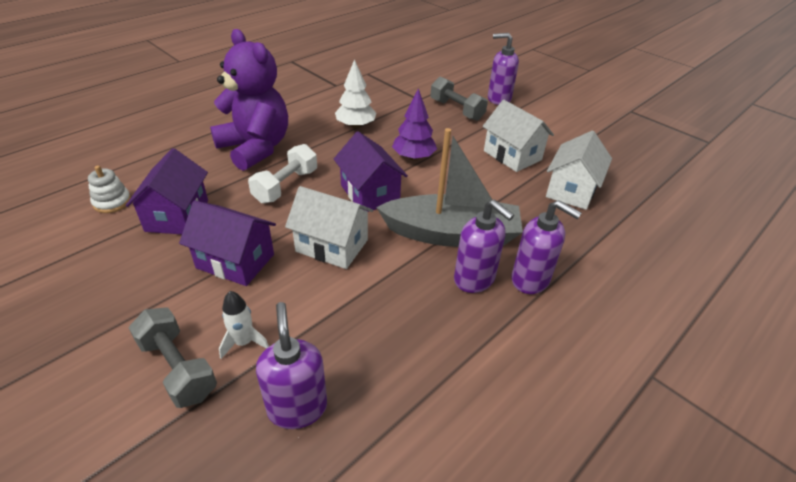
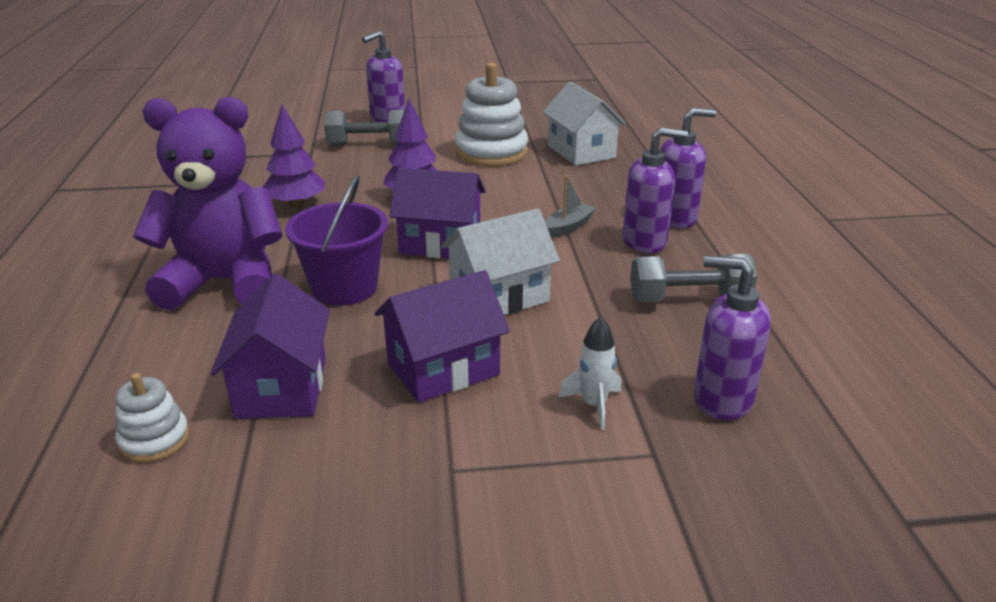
camera: 50 degrees left, 10 degrees down
purple house [126,148,208,234] -> purple house turned 45 degrees clockwise [210,274,330,419]
grey dumbbell [129,308,217,408] -> grey dumbbell moved to [630,254,758,302]
white dumbbell [248,144,317,204] -> purple bucket [285,175,388,306]
white tree [335,59,376,129] -> purple tree [262,105,325,208]
grey boat [376,128,523,247] -> grey boat [545,175,596,238], size x0.40
white house [482,100,554,172] -> white stacking toy [455,63,528,166]

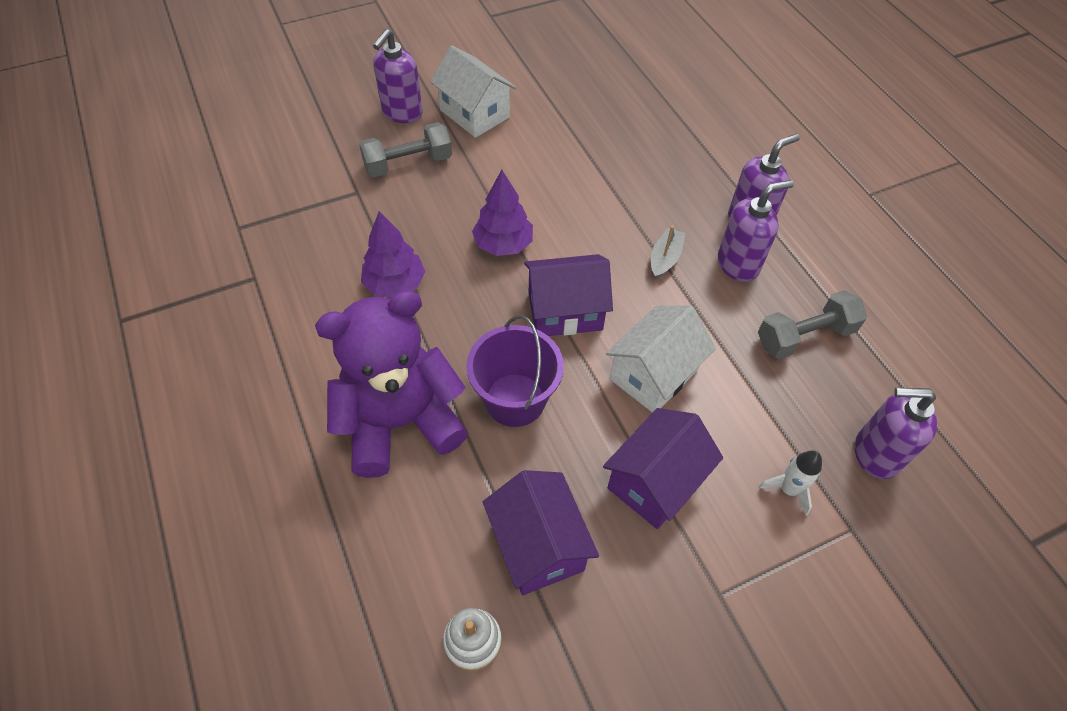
camera: 20 degrees left, 25 degrees up
white stacking toy [455,63,528,166] -> none
white house [543,82,626,165] -> white house moved to [430,45,516,138]

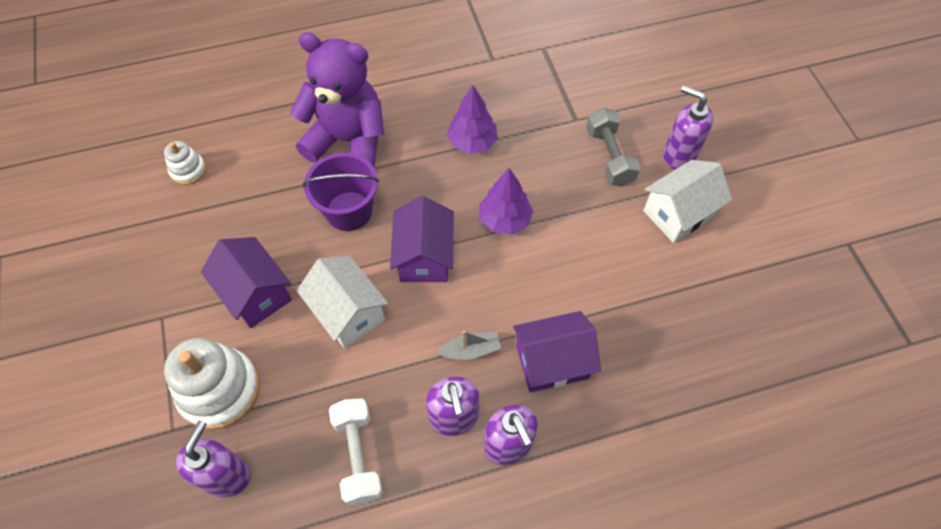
camera: 100 degrees right, 5 degrees up
purple teddy bear [315,290,468,478] -> purple teddy bear turned 60 degrees counterclockwise [290,32,384,167]
purple house [483,470,599,595] -> purple house moved to [513,311,601,392]
grey boat [651,226,686,279] -> grey boat turned 45 degrees counterclockwise [437,331,501,360]
grey dumbbell [758,290,867,359] -> white dumbbell [329,399,383,506]
white rocket [759,450,822,516] -> white stacking toy [164,338,260,430]

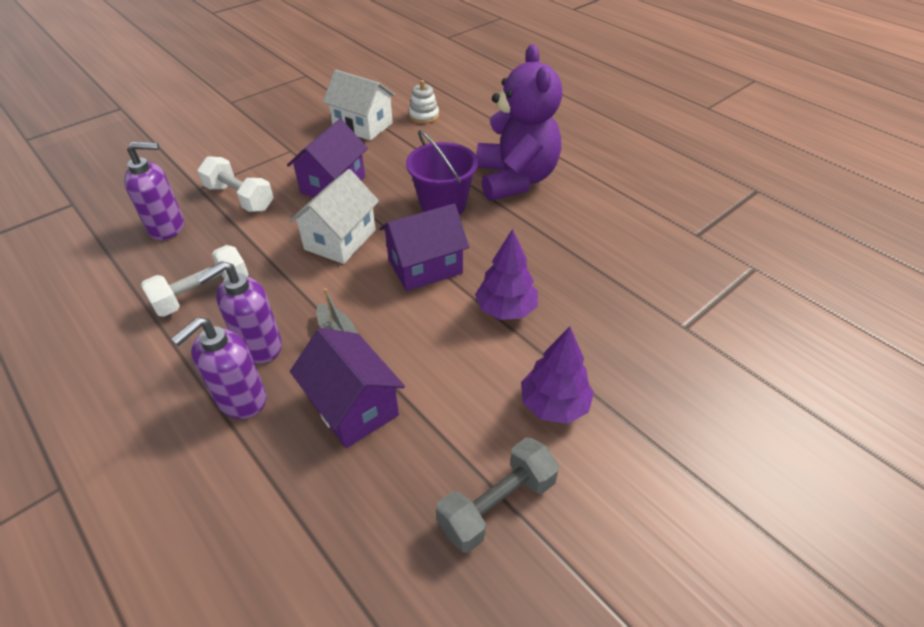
camera: 65 degrees right, 15 degrees down
white stacking toy [164,338,260,430] -> white dumbbell [197,156,274,212]
purple tree [447,85,498,154] -> purple tree moved to [521,327,594,424]
grey dumbbell [586,108,641,187] -> grey dumbbell moved to [436,438,559,553]
white house [643,160,732,243] -> white house moved to [323,70,395,141]
purple soap dispenser [663,86,713,170] -> none

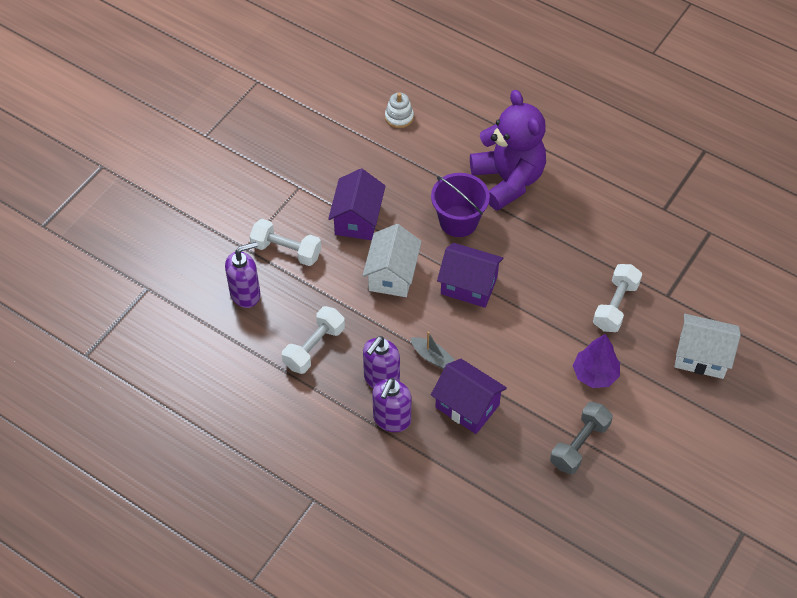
camera: 15 degrees left, 10 degrees up
white house [323,70,395,141] -> white house moved to [674,314,741,379]
purple house [379,204,469,291] -> purple house turned 60 degrees clockwise [437,243,503,308]
purple tree [475,229,538,320] -> none
none -> white dumbbell [593,264,642,332]

